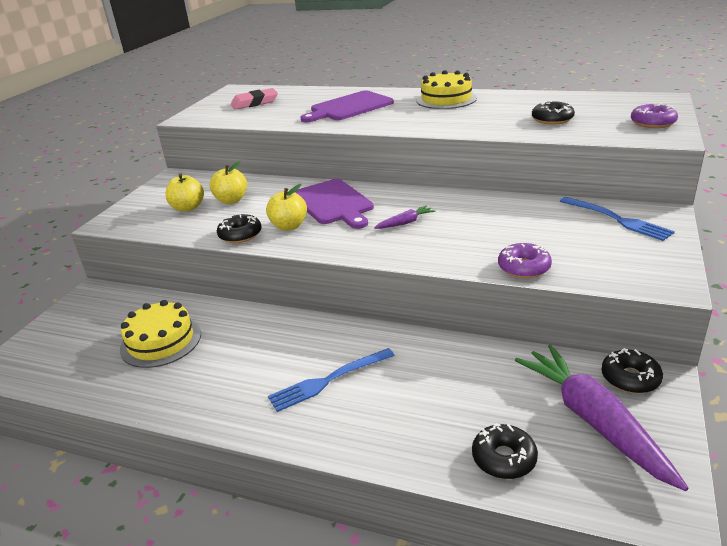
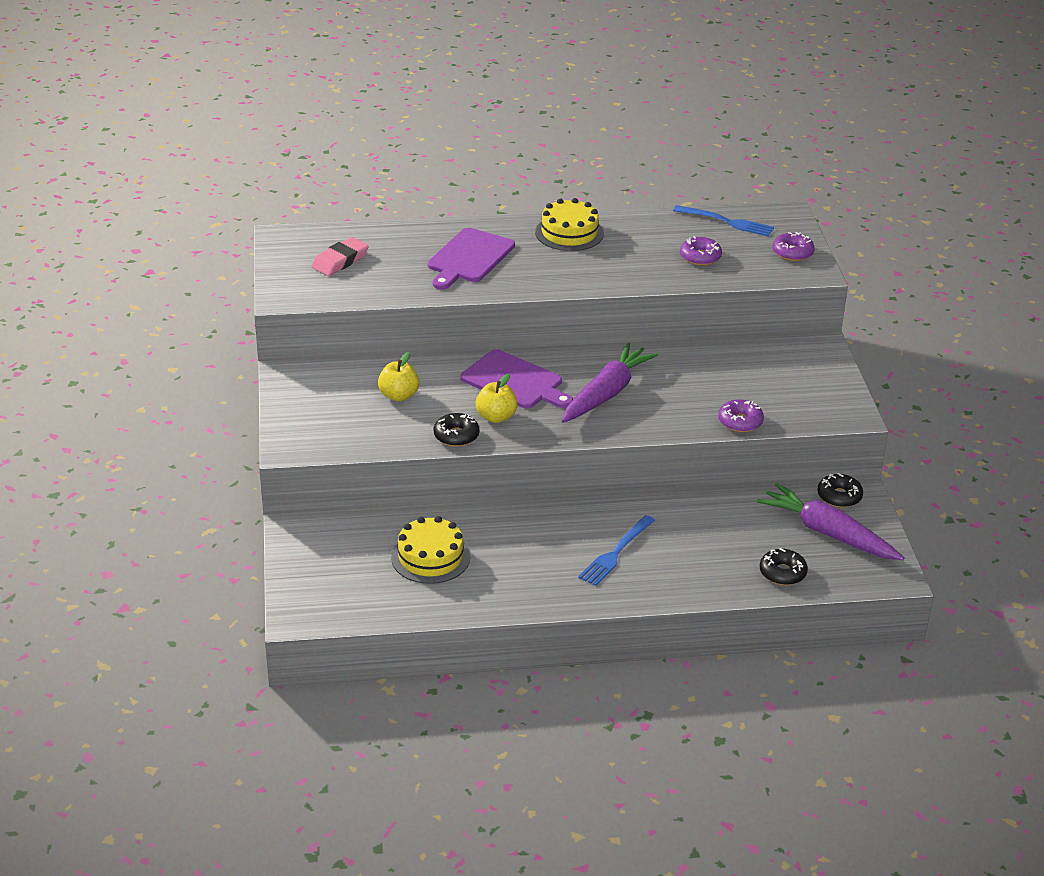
camera: 30 degrees left, 5 degrees up
yellow apple [166,173,204,212] -> none
purple carrot [374,205,435,229] -> purple carrot [562,343,658,423], size x2.27
black donut [532,100,575,125] -> purple donut [680,236,722,266]
blue fork [560,197,675,241] -> blue fork moved to [673,205,774,237]

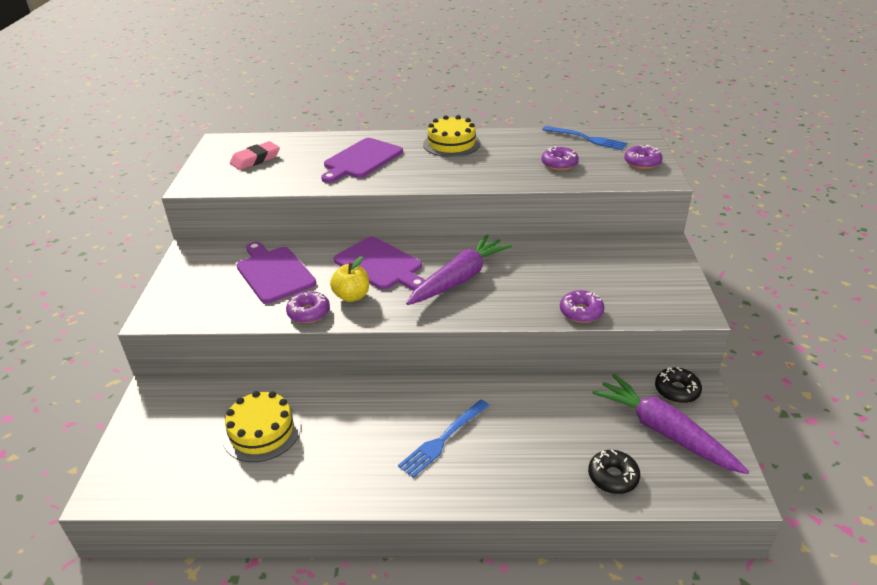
camera: 10 degrees right, 0 degrees up
yellow apple [378,352,419,402] -> purple cutting board [237,242,316,304]
black donut [434,413,479,447] -> purple donut [286,291,330,323]

